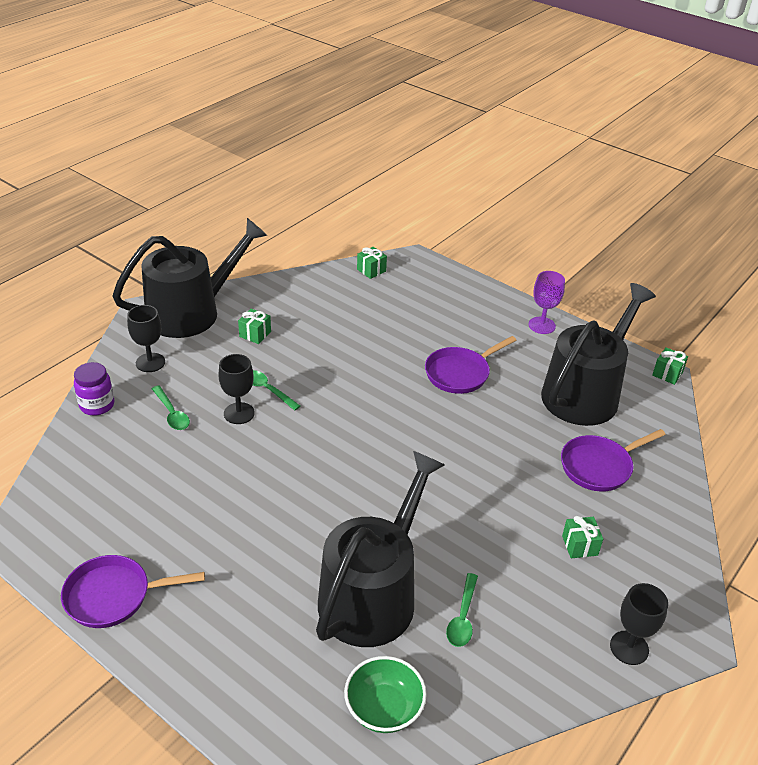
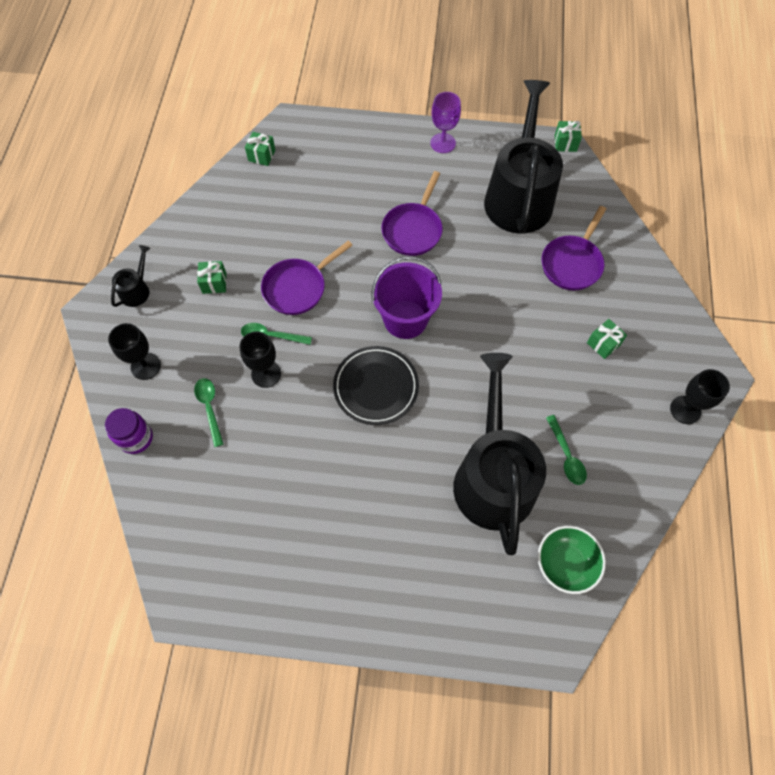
camera: 30 degrees left, 25 degrees up
purple pan [61,555,205,628] -> purple pan moved to [261,241,353,315]
black watering can [113,218,267,338] -> black watering can [111,245,150,307], size x0.40
green spoon [152,385,190,430] -> green spoon turned 135 degrees counterclockwise [194,378,223,447]
none -> black plate [333,346,419,425]
none -> purple bucket [371,256,442,339]

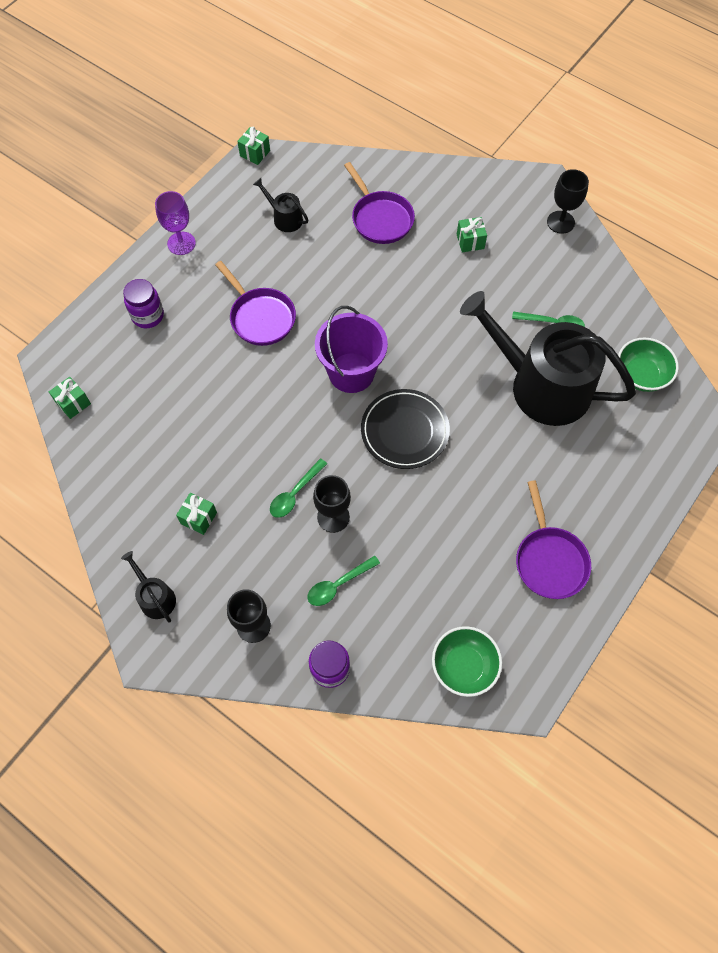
camera: 60 degrees left, 0 degrees up
green spoon [194,378,223,447] -> green spoon turned 45 degrees counterclockwise [307,555,380,606]
purple pan [261,241,353,315] -> purple pan moved to [516,480,591,599]
black watering can [484,80,563,233] -> black watering can [253,178,308,232], size x0.40
none -> purple jar [123,279,164,328]
none -> green bowl [432,626,502,697]

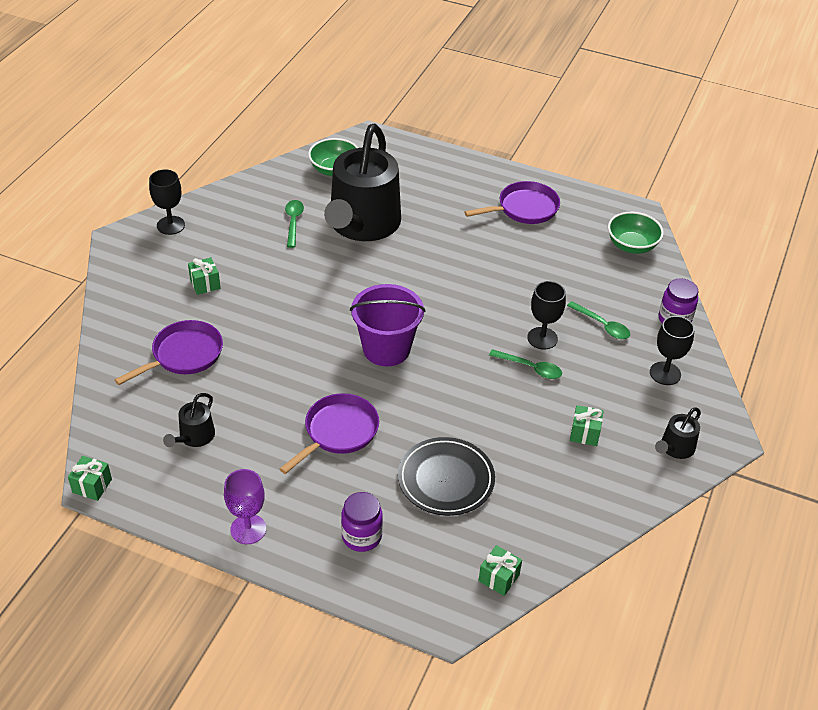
camera: 105 degrees left, 20 degrees down
black plate [361,389,450,469] -> black plate moved to [398,437,495,516]

